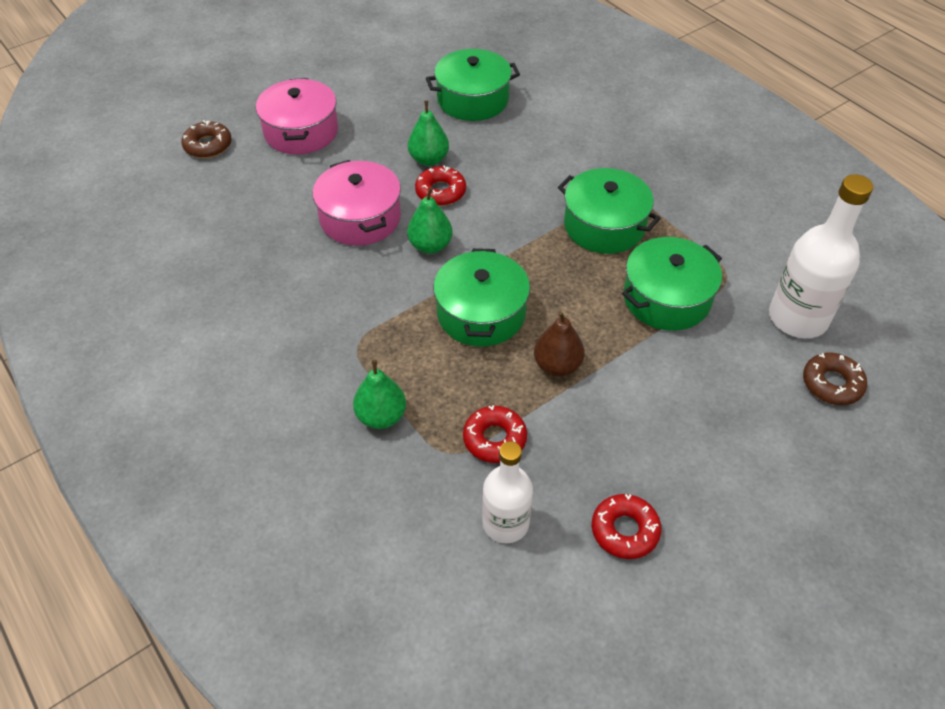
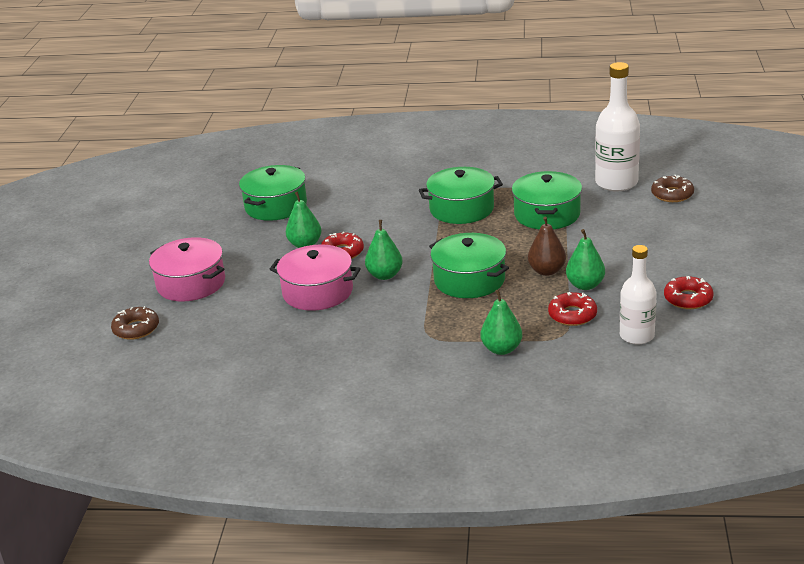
camera: 45 degrees left, 20 degrees down
none -> green pear [566,229,605,290]

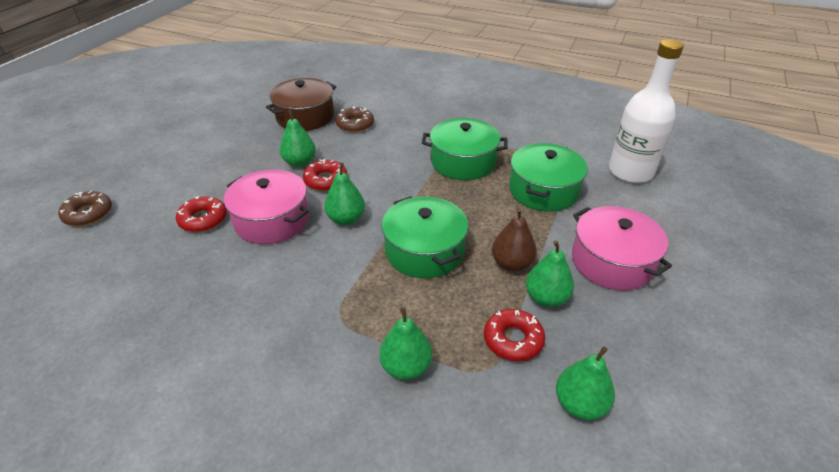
camera: 15 degrees right, 10 degrees up
pink pot [149,237,225,302] -> pink pot moved to [572,206,672,291]
green pot [239,165,307,221] -> brown pot [266,78,336,131]
white bottle [620,245,656,344] -> green pear [556,346,615,420]
brown donut [651,175,694,202] -> brown donut moved to [335,107,374,133]
red donut [664,276,714,309] -> red donut moved to [176,196,227,232]

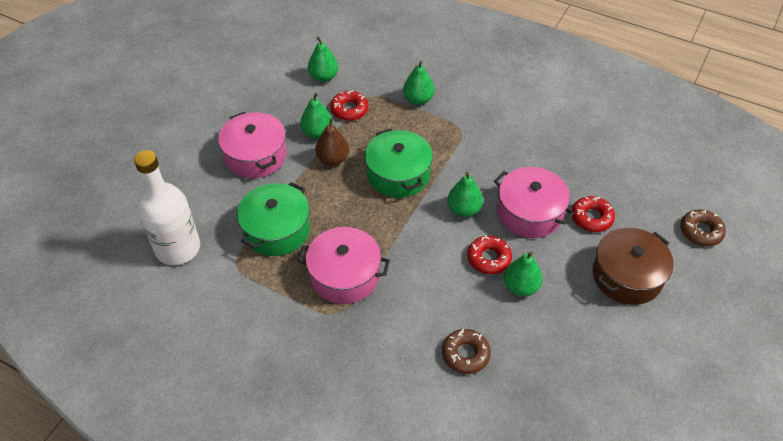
camera: 175 degrees left, 10 degrees up
brown pot [266,78,336,131] -> brown pot moved to [593,228,674,305]
green pot [422,118,508,180] -> pink pot [297,227,390,304]

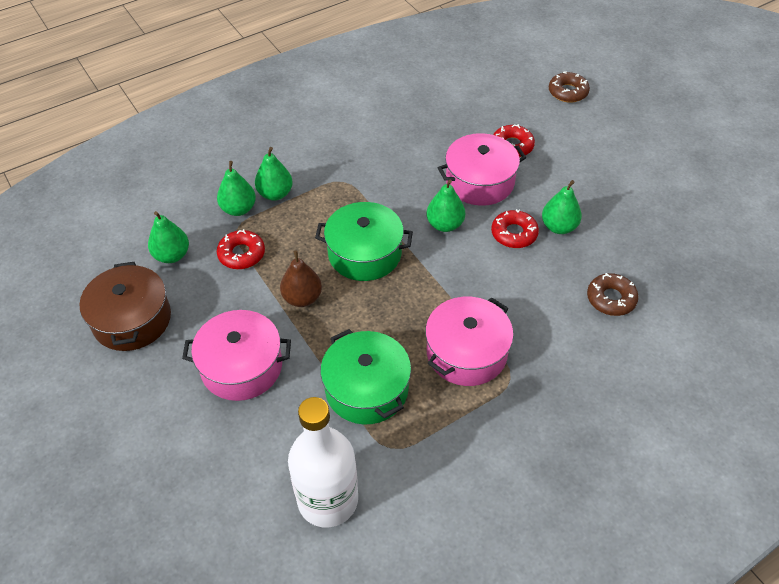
camera: 60 degrees left, 0 degrees up
green pear [300,93,333,139] -> green pear moved to [217,161,256,216]
brown pot [593,228,674,305] -> brown pot moved to [79,262,171,351]

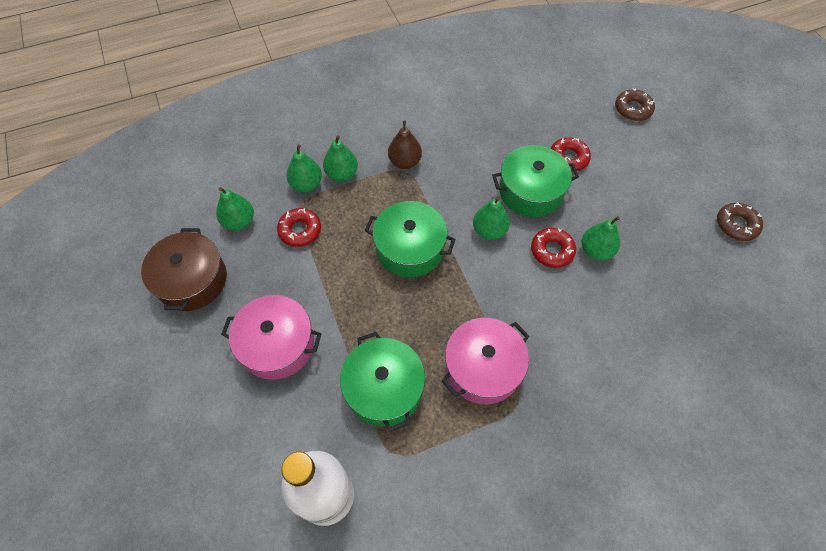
camera: 10 degrees right, 10 degrees up
brown pear [280,251,322,307] -> brown pear moved to [388,120,422,169]
pink pot [438,133,526,206] -> green pot [492,145,579,217]
brown donut [587,273,639,316] -> brown donut moved to [717,202,763,241]

